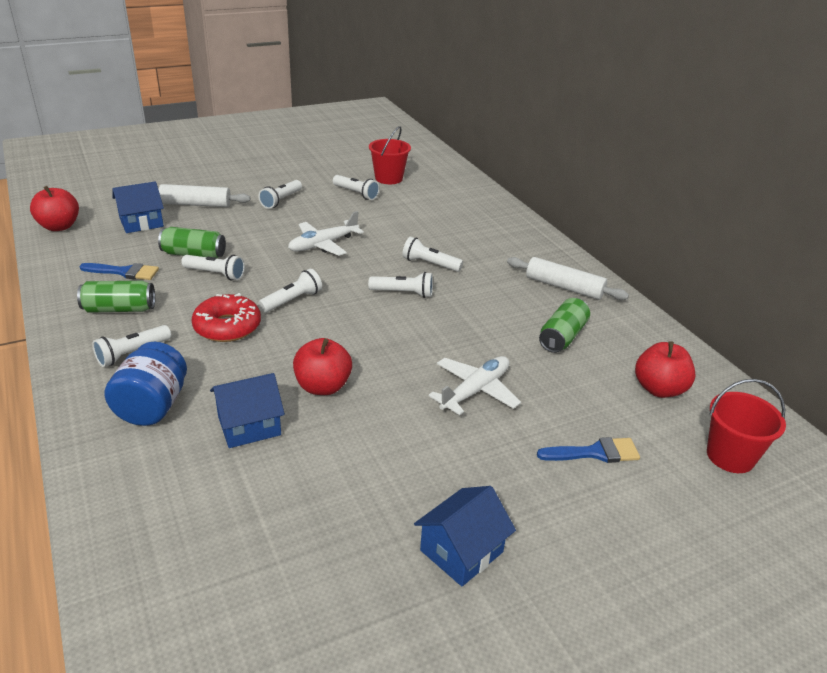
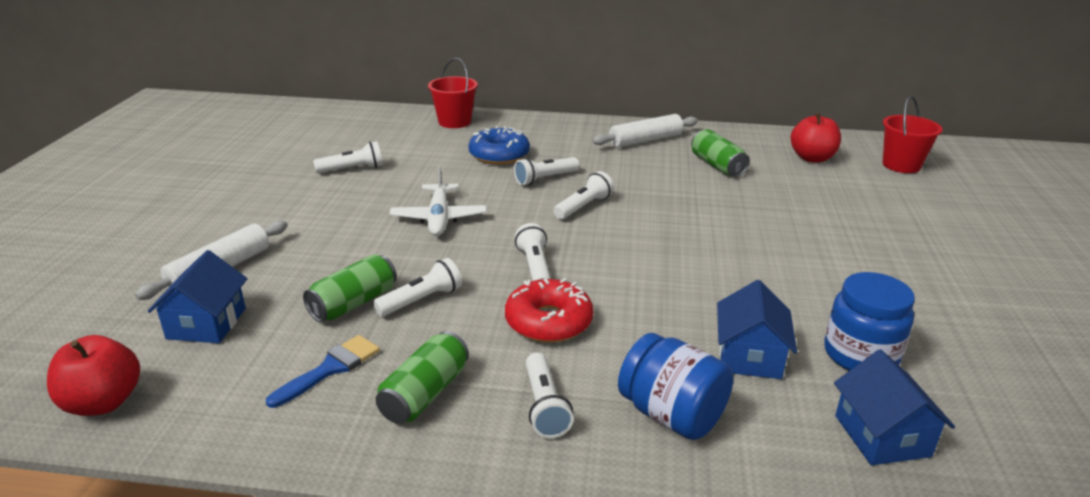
camera: 55 degrees left, 5 degrees down
white flashlight [258,180,302,209] -> none
red apple [293,338,352,395] -> none
red bucket [369,126,411,184] -> red bucket moved to [428,58,478,128]
blue house [414,486,516,586] -> blue house moved to [834,349,955,465]
white plane [429,356,521,415] -> none
blue brush [537,437,640,463] -> none
none -> blue donut [468,126,530,165]
none -> blue jar [824,272,915,371]

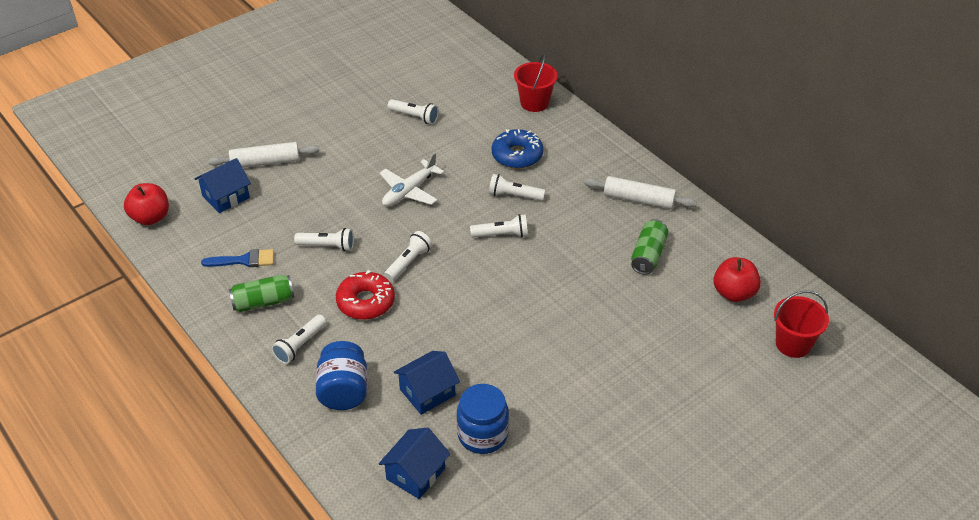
camera: 45 degrees right, 15 degrees up
green can [303,254,397,322] -> none

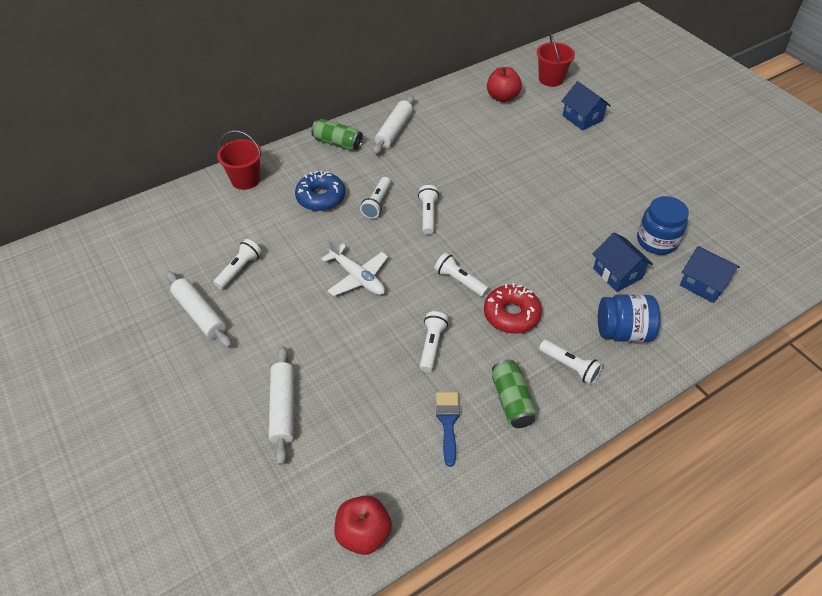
camera: 85 degrees left, 5 degrees up
blue house [194,158,251,213] -> blue house moved to [562,81,611,131]
green can [631,219,669,275] -> green can moved to [312,119,363,150]
none -> white rolling pin [166,271,232,348]

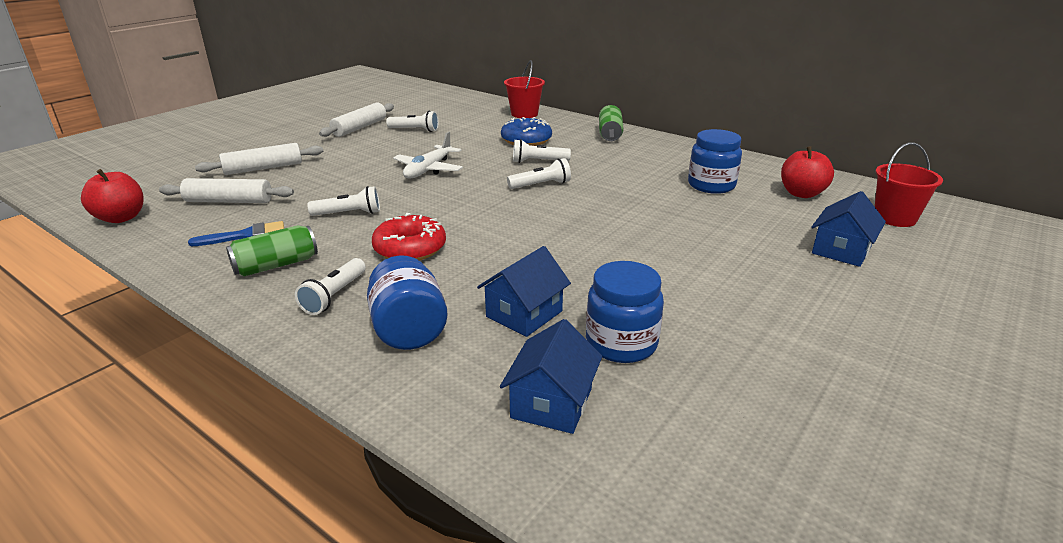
camera: 70 degrees right, 20 degrees down
white rolling pin [373,96,414,155] -> white rolling pin moved to [159,178,294,203]
white flashlight [434,253,489,297] -> none
none -> blue jar [688,129,742,194]

